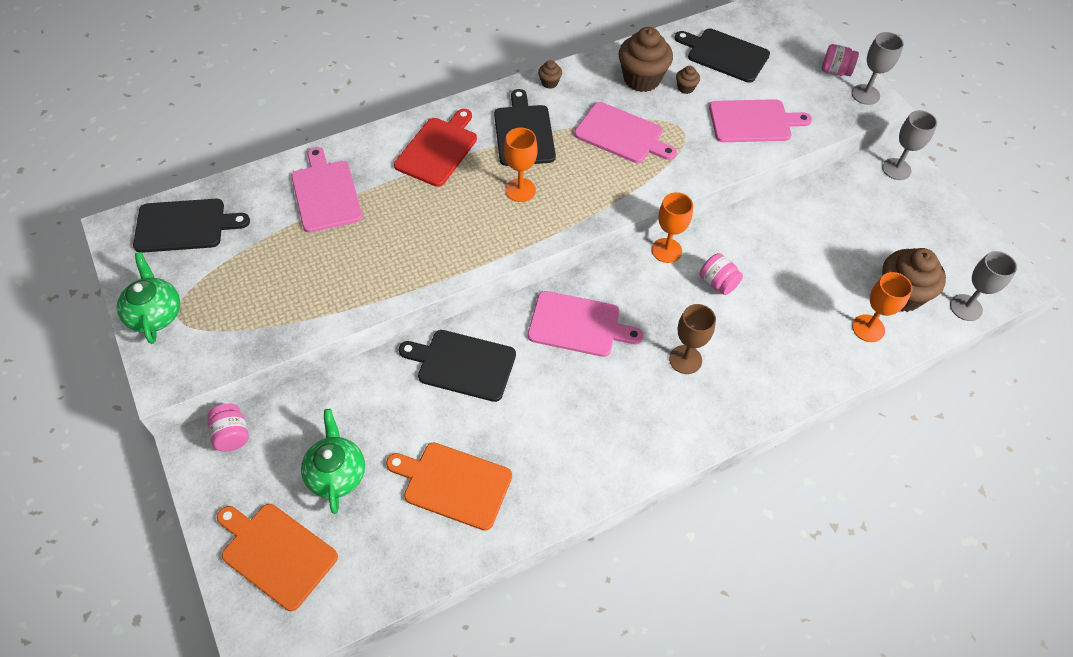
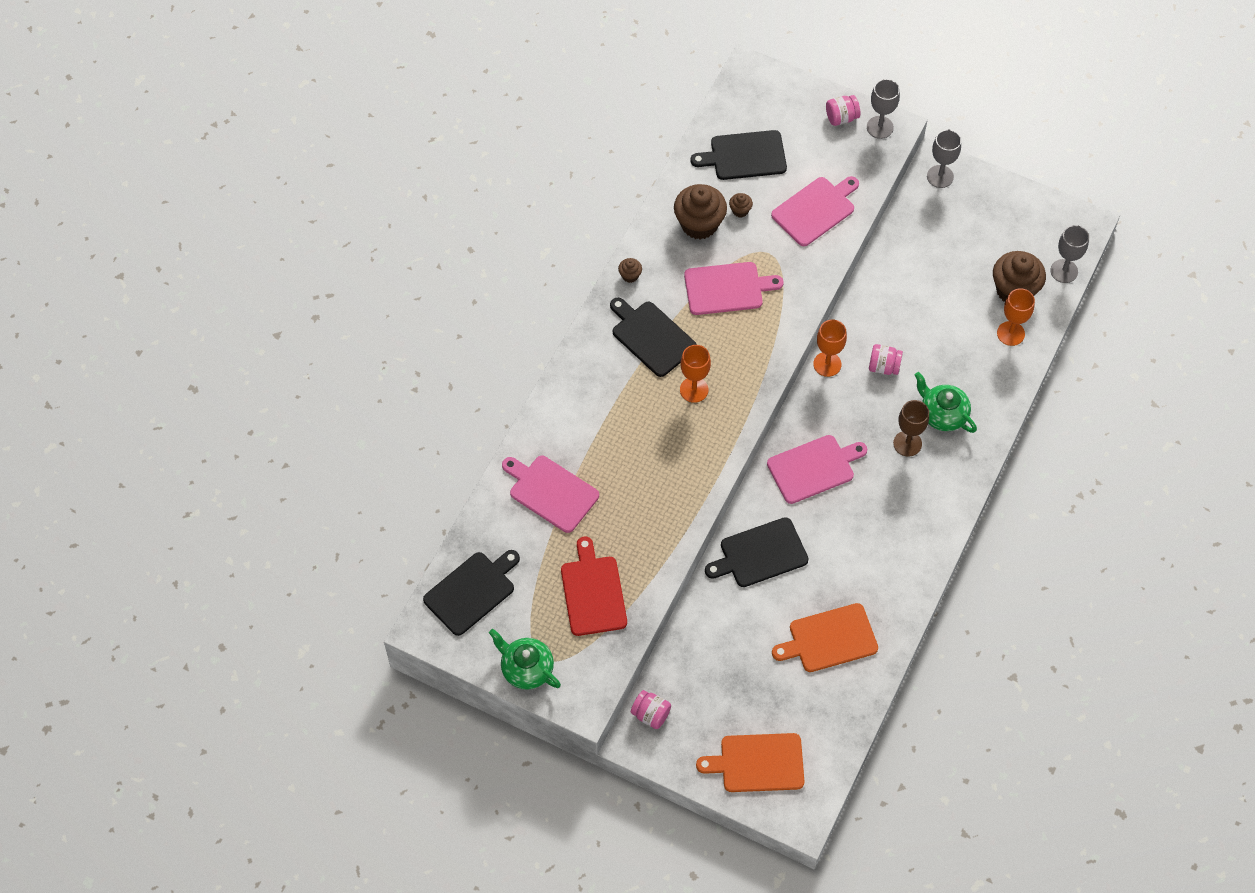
camera: 35 degrees left, 5 degrees up
green teapot [301,409,365,514] -> green teapot moved to [915,372,977,433]
red cutting board [394,109,477,187] -> red cutting board moved to [561,537,627,636]

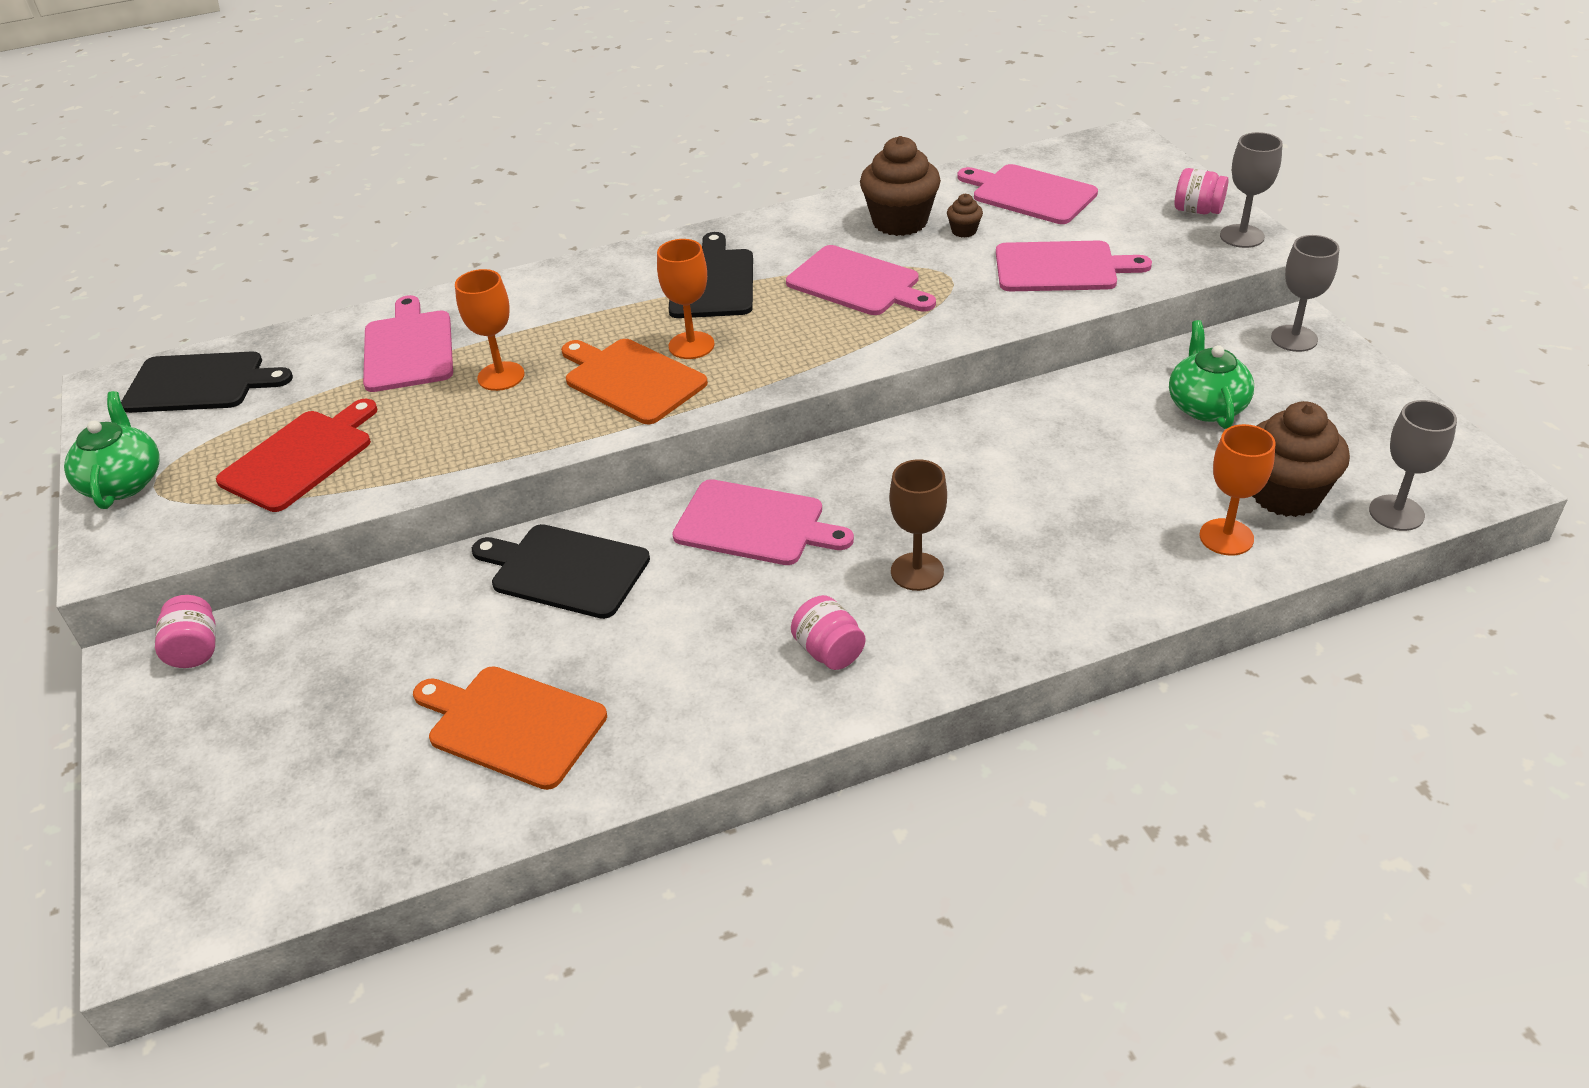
camera: 45 degrees right, 20 degrees down
brown cupcake [618,258,642,283] -> none
black cutting board [690,130,787,180] -> pink cutting board [957,164,1098,224]
orange cutting board [696,733,804,792] -> orange cutting board moved to [561,339,708,424]
orange goblet [813,320,847,377] -> orange goblet moved to [455,269,525,391]
pink jar [869,344,903,375] -> pink jar moved to [791,595,865,670]
green teapot [915,372,977,433] -> green teapot moved to [1169,320,1254,429]

